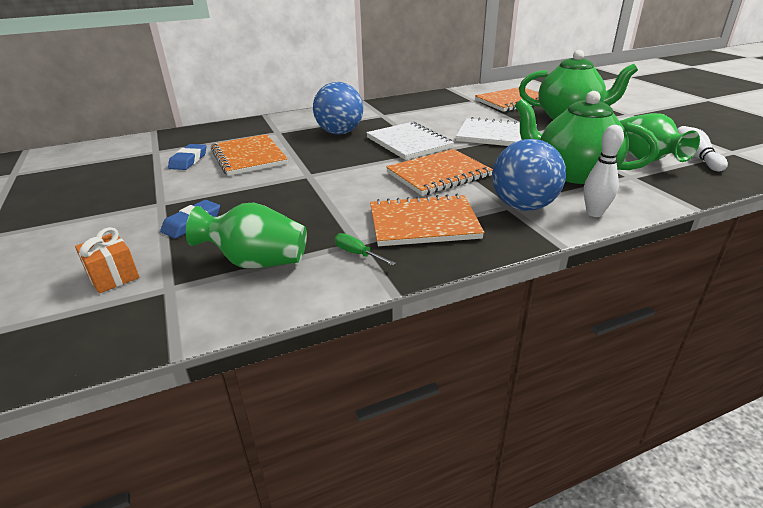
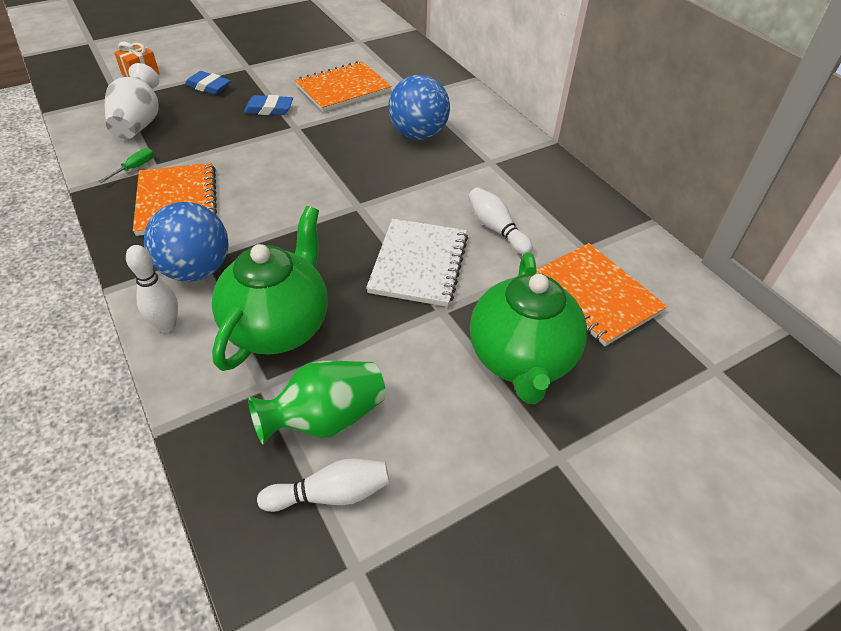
camera: 80 degrees right, 15 degrees up
blue eraser [168,144,206,170] -> blue eraser moved to [244,95,293,115]
green vase [186,202,307,268] -> white vase [105,63,159,139]
white notebook [366,122,454,160] -> none
orange notebook [386,149,493,196] -> none
none -> white bowling pin [469,187,533,255]

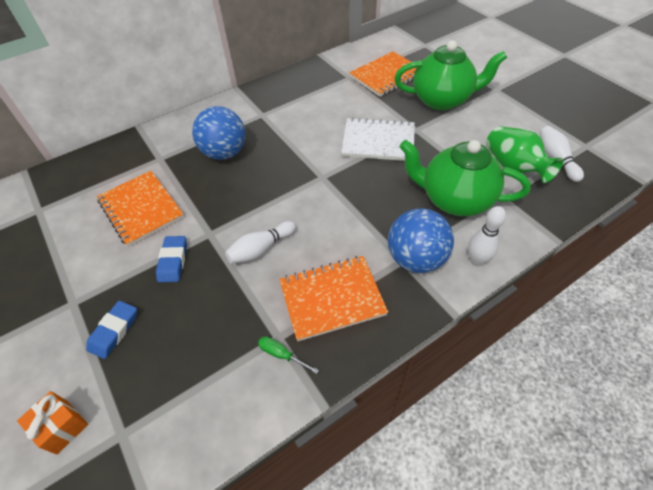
camera: 90 degrees left, 5 degrees up
white vase [105,63,159,139] -> none
white bowling pin [469,187,533,255] -> white bowling pin moved to [225,221,296,264]

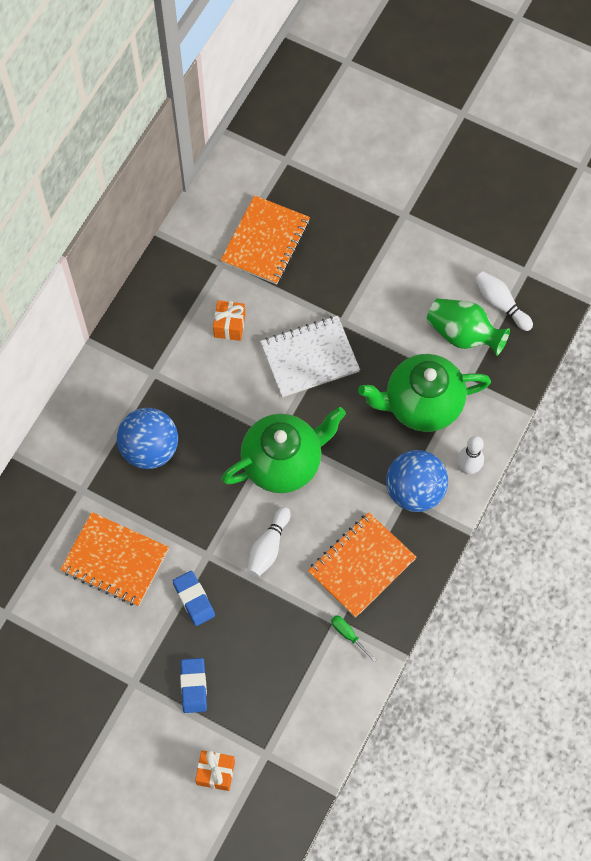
camera: 30 degrees left, 15 degrees up
green screwdriver [258,336,319,374] -> green screwdriver turned 45 degrees clockwise [331,615,377,662]
green teapot [394,41,507,110] -> green teapot moved to [221,407,346,493]
none -> orange gift [213,300,245,341]

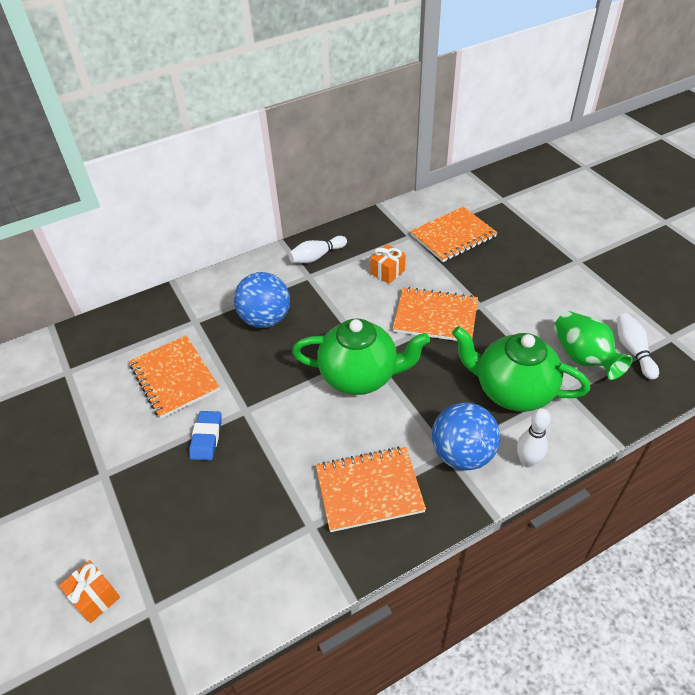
camera: 35 degrees right, 20 degrees down
blue eraser [180,658,207,713] -> none
white bowling pin [247,507,291,578] -> white bowling pin moved to [288,236,347,263]
white notebook [260,316,360,397] -> orange notebook [393,287,478,341]
green screwdriver [331,615,377,662] -> none

